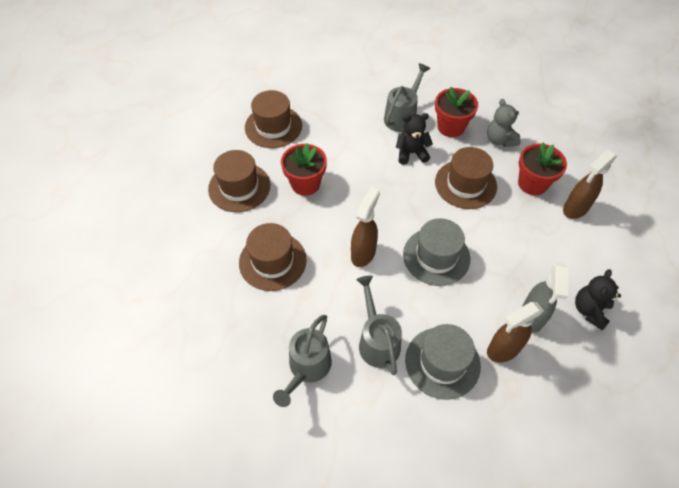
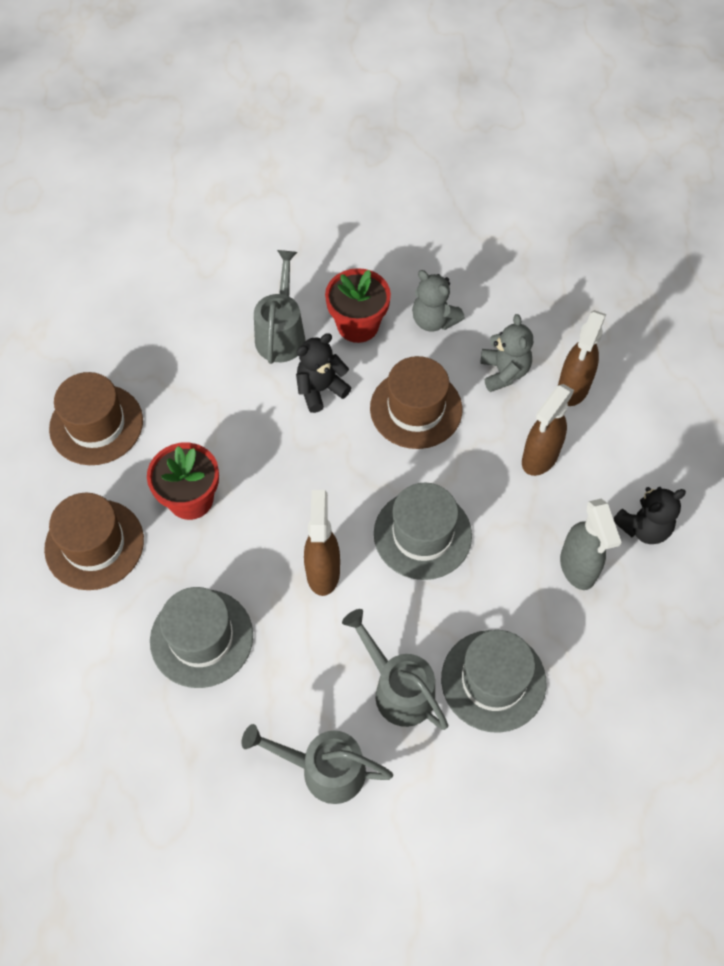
camera: 25 degrees left, 5 degrees up
brown hat [239,223,307,291] -> grey hat [150,587,253,688]
grey watering can [273,315,332,407] -> grey watering can turned 105 degrees clockwise [241,724,393,804]
brown spray bottle [487,302,544,363] -> brown spray bottle moved to [522,384,574,476]
red flower pot [518,143,567,195] -> grey teddy bear [480,314,533,392]
black teddy bear [575,269,621,330] -> black teddy bear turned 120 degrees counterclockwise [613,487,686,544]

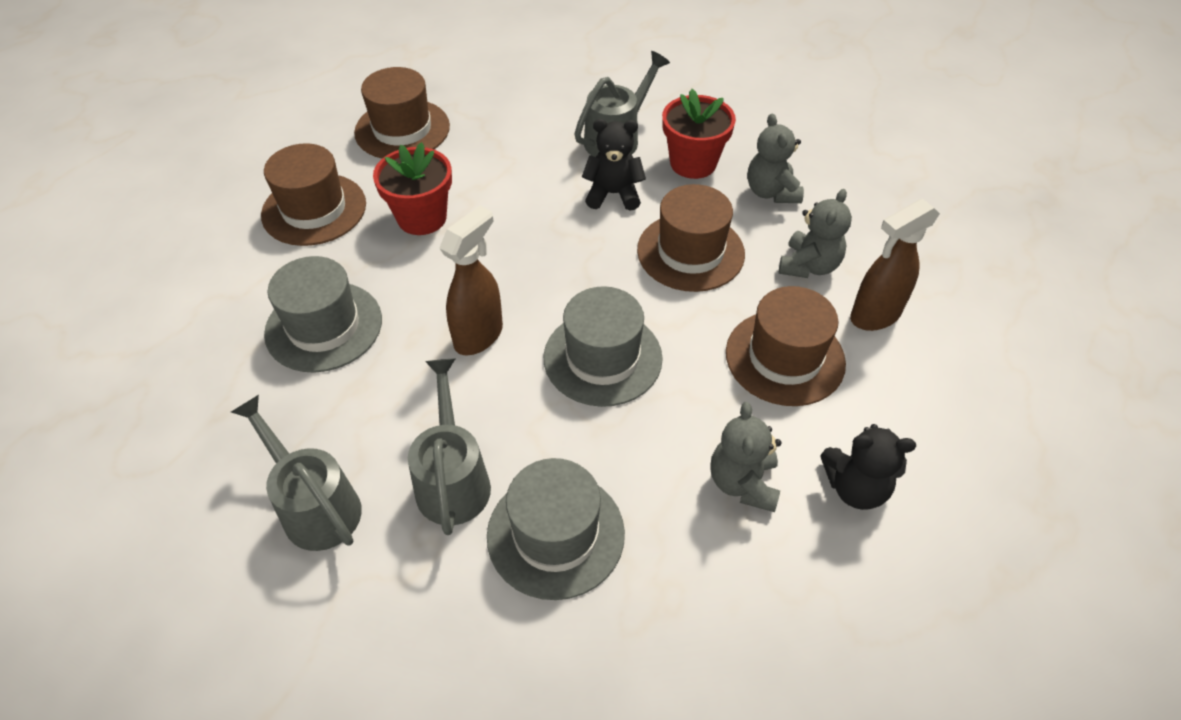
camera: 35 degrees right, 10 degrees down
brown spray bottle [522,384,574,476] -> brown hat [726,286,846,406]
grey spray bottle [560,499,621,590] -> grey teddy bear [710,402,782,512]

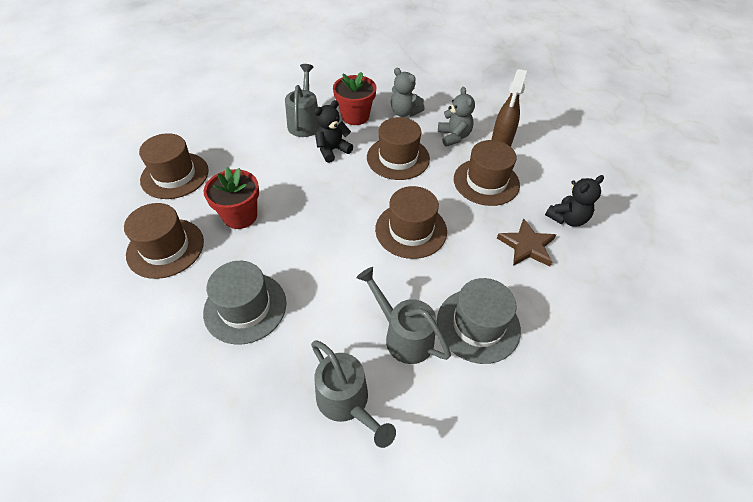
camera: 40 degrees left, 0 degrees up
grey watering can [231,395,362,551] -> grey watering can turned 135 degrees counterclockwise [311,340,396,448]
brown spray bottle [439,206,503,355] -> none
grey hat [544,286,663,407] -> brown hat [375,186,447,259]
grey teddy bear [710,402,782,512] -> brown star [497,218,556,266]

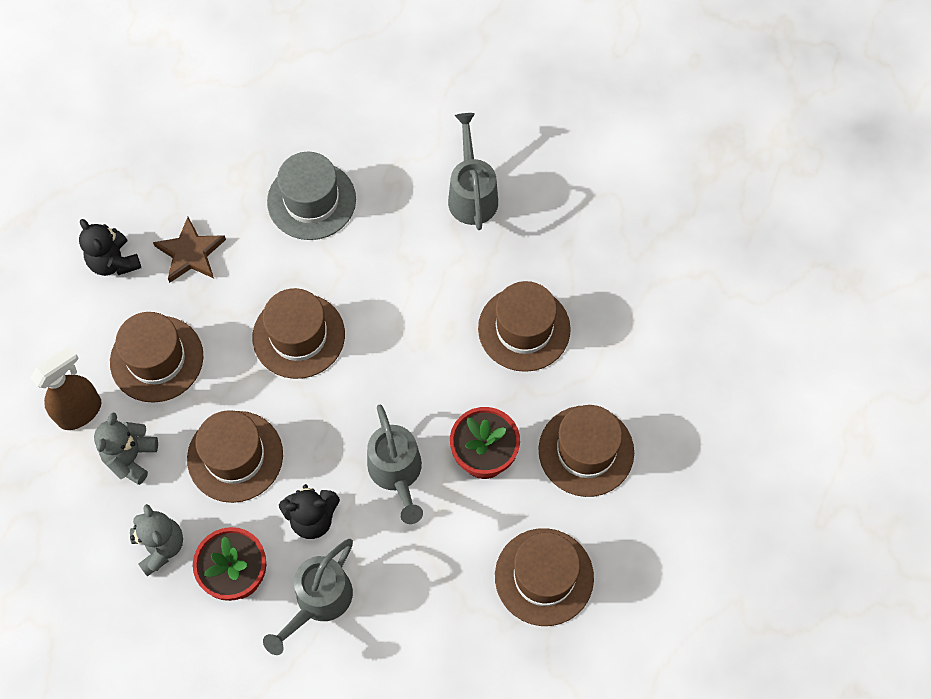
camera: 150 degrees left, 15 degrees up
grey hat [203,261,286,345] -> brown hat [478,281,571,372]
grey watering can [357,267,451,364] -> grey watering can moved to [367,405,423,524]
black teddy bear [545,175,604,227] -> black teddy bear turned 120 degrees counterclockwise [79,219,141,276]

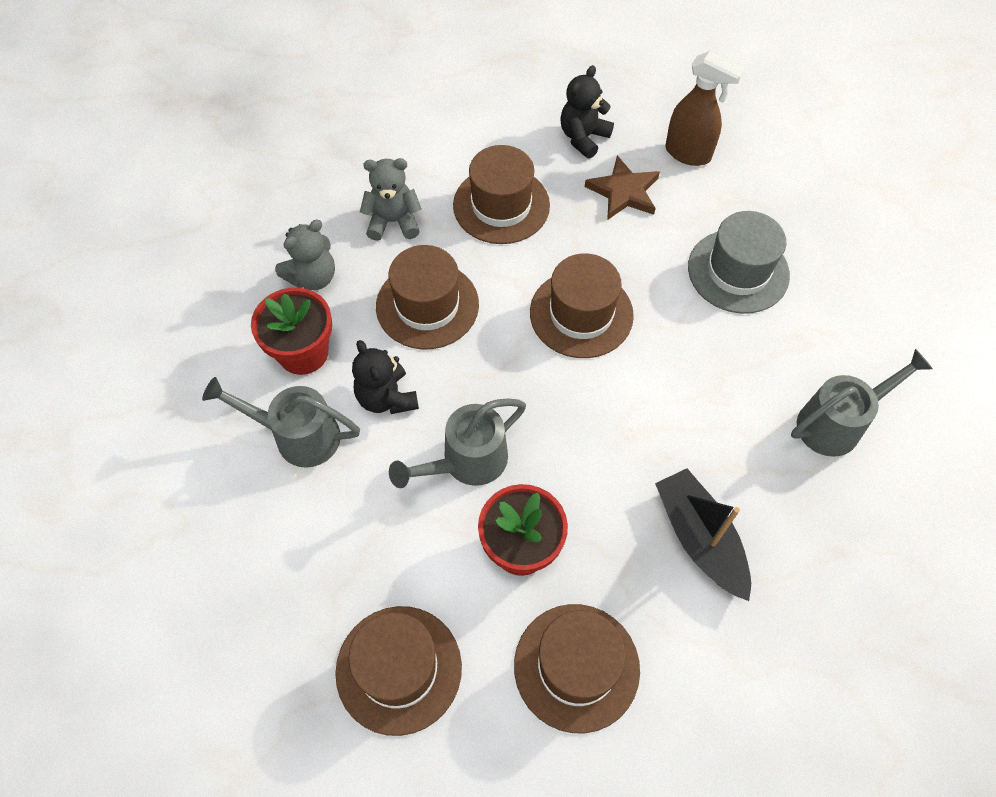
camera: 70 degrees right, 5 degrees down
brown spray bottle [31,346,102,430] -> brown spray bottle moved to [665,51,745,166]
brown hat [478,281,571,372] -> black boat [655,468,751,601]

